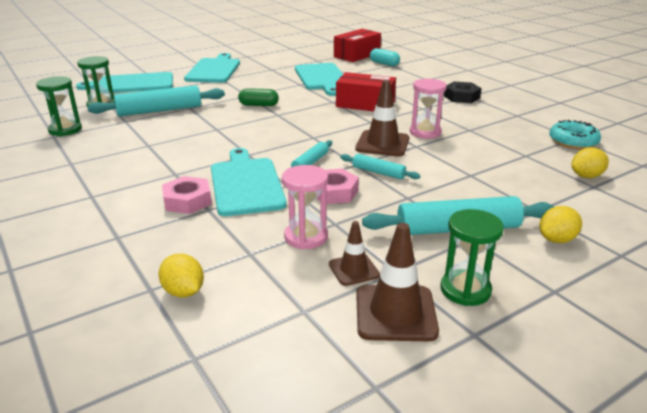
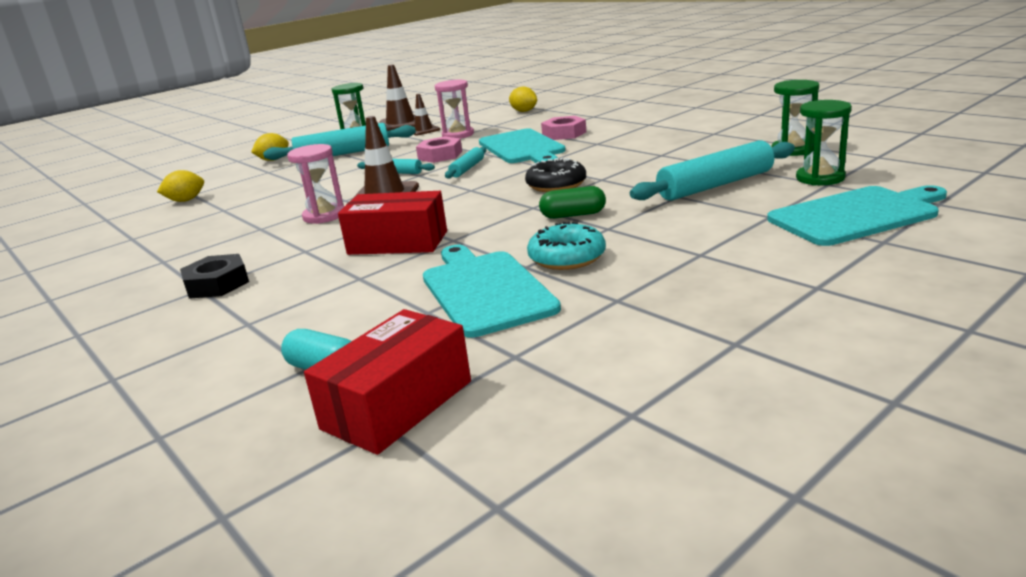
camera: 175 degrees right, 5 degrees down
turquoise cutting board [184,53,240,83] -> none
turquoise donut [549,120,601,149] -> turquoise donut moved to [527,221,606,270]
none -> black donut [525,158,586,192]

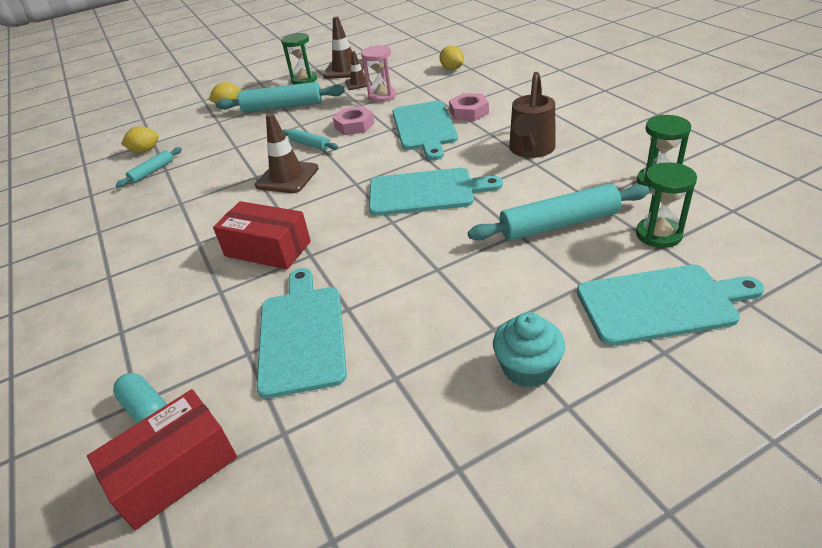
camera: 15 degrees right, 15 degrees up
black nut [180,254,249,299] -> none
pink hourglass [287,144,344,224] -> none
turquoise rolling pin [445,147,486,179] -> turquoise rolling pin moved to [116,147,182,187]
black donut [525,158,586,192] -> turquoise cutting board [369,168,503,216]
turquoise donut [527,221,606,270] -> none
green capsule [539,186,606,219] -> none
none -> turquoise cupcake [493,312,565,388]
none -> brown watering can [509,72,556,158]

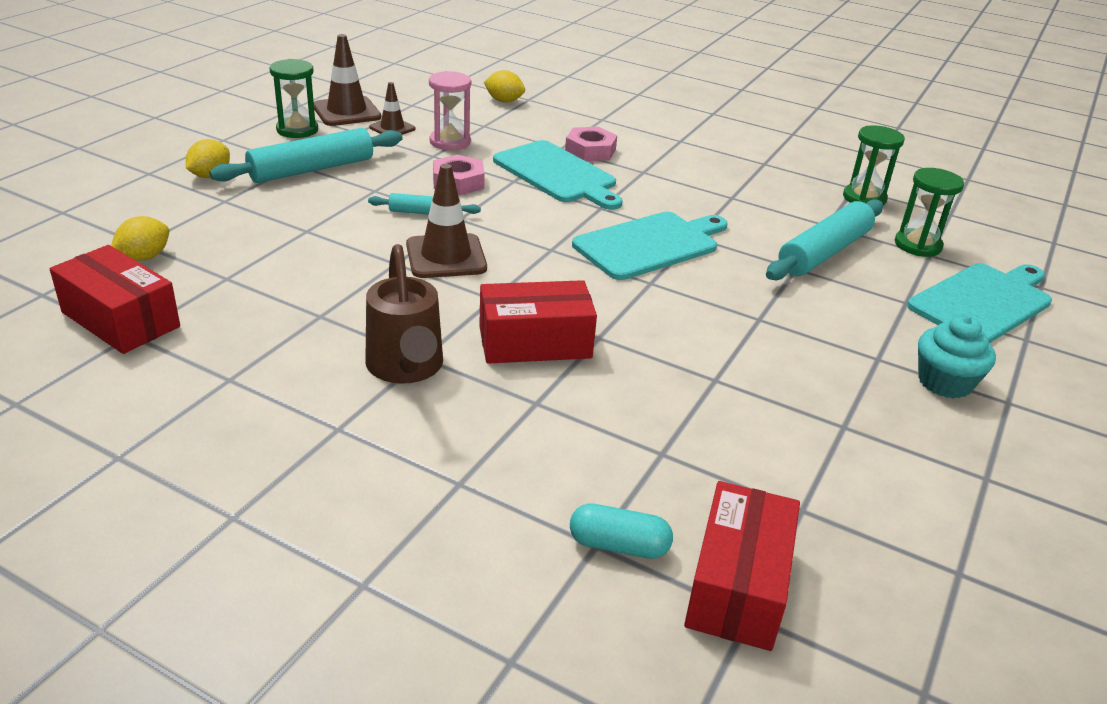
camera: 40 degrees left, 5 degrees down
turquoise rolling pin [116,147,182,187] -> none
turquoise cutting board [257,268,347,398] -> none
brown watering can [509,72,556,158] -> brown watering can moved to [365,244,443,384]
none -> red box [50,245,180,354]

